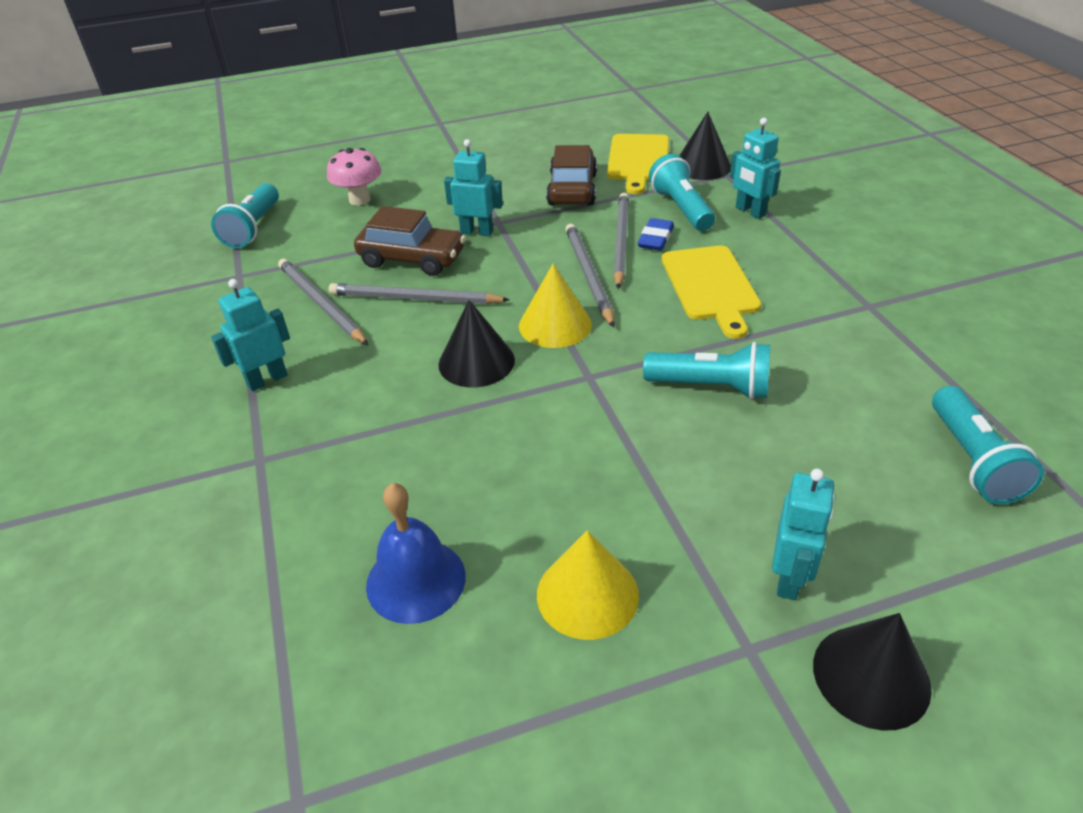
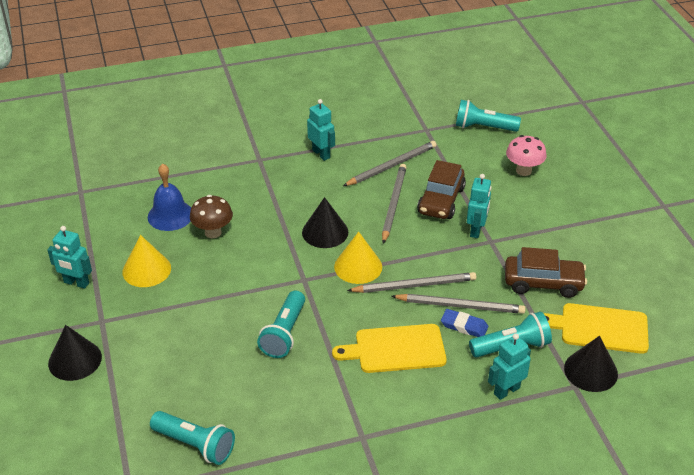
camera: 90 degrees right, 0 degrees up
turquoise robot [772,469,835,600] -> turquoise robot moved to [47,226,92,289]
turquoise flashlight [932,386,1044,504] -> turquoise flashlight turned 150 degrees counterclockwise [150,411,235,465]
none -> brown mushroom [190,195,233,238]

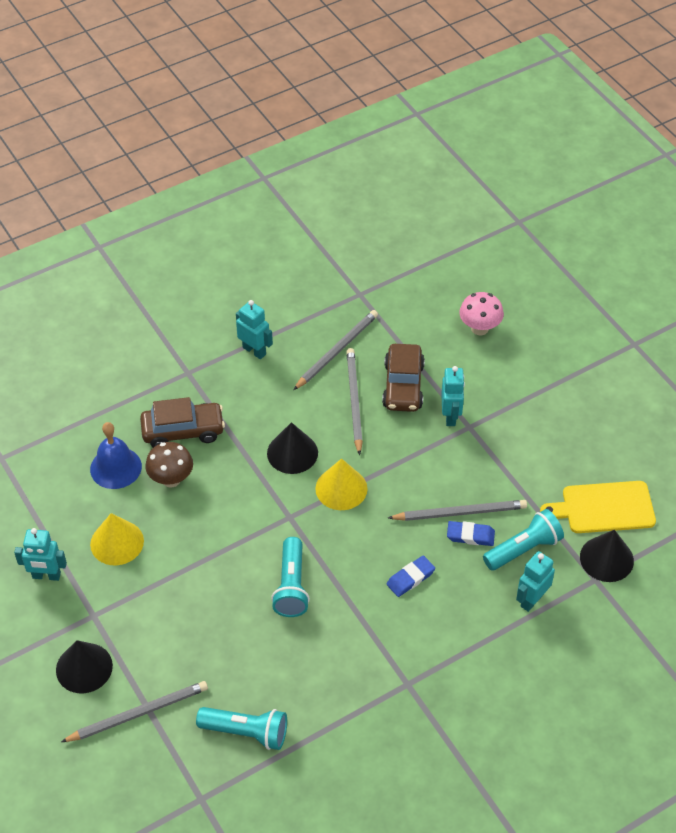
camera: 15 degrees left, 10 degrees up
yellow cutting board [332,324,447,373] -> blue eraser [387,555,435,597]
grey pencil [347,272,476,293] -> grey pencil moved to [61,681,208,742]
turquoise flashlight [456,100,521,132] -> none
brown car [505,247,587,298] -> brown car moved to [140,397,225,448]

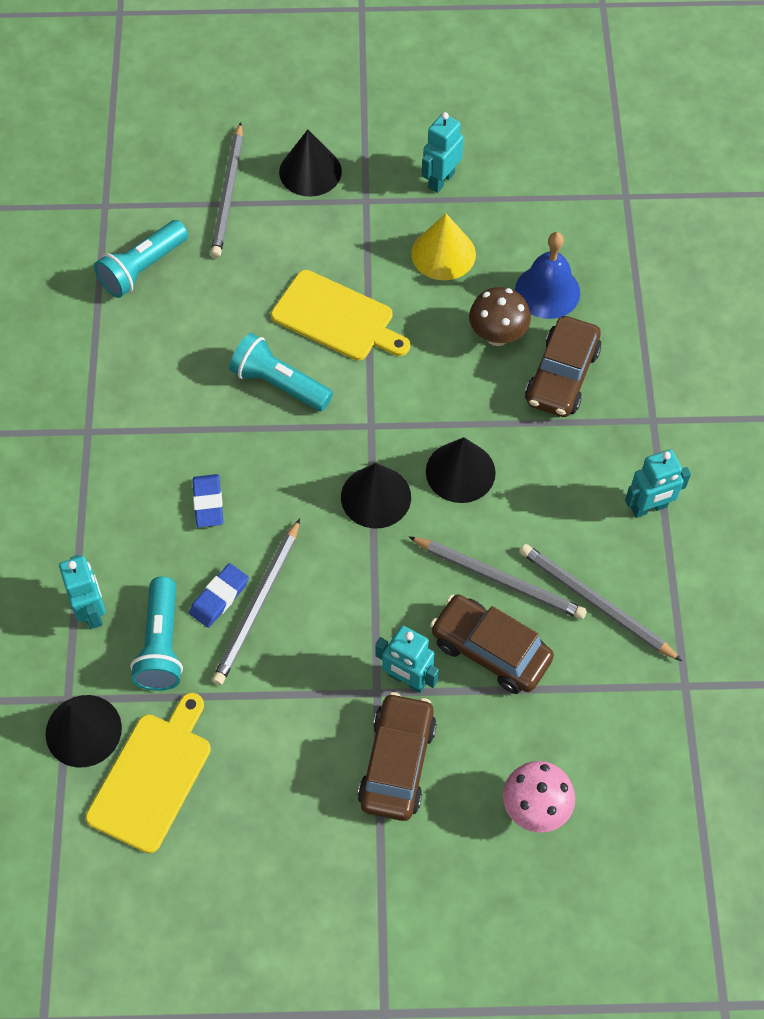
camera: 120 degrees right, 10 degrees up
grey pencil [293,310,378,390] -> grey pencil turned 150 degrees clockwise [520,544,682,661]
yellow cone [315,458,368,510] -> black cone [341,463,411,528]
none -> yellow cutting board [271,270,410,361]
none -> brown car [358,692,437,821]

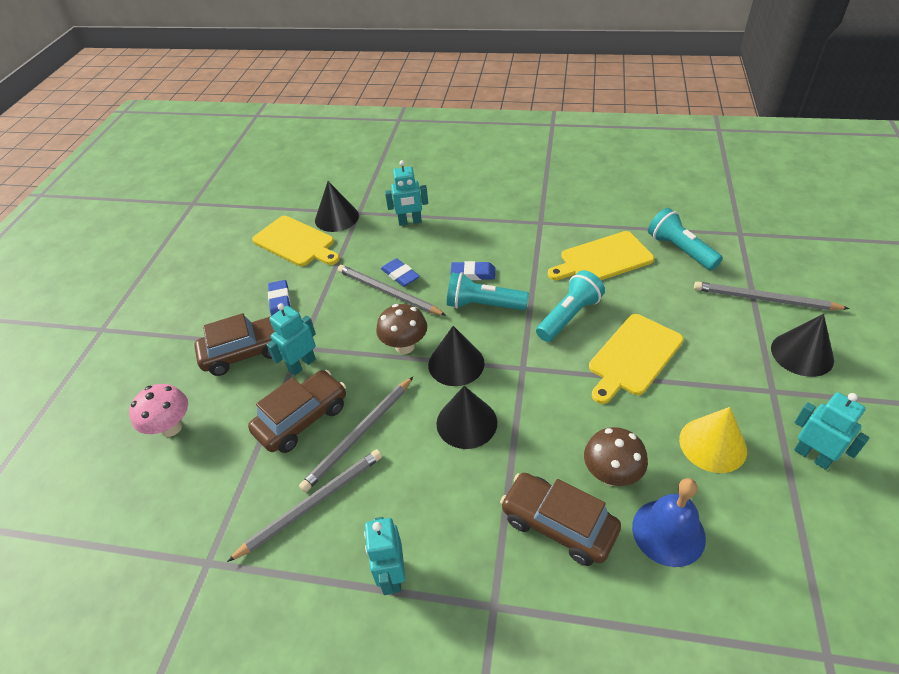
camera: 105 degrees right, 15 degrees down
turquoise flashlight [130,577,183,691] -> turquoise flashlight moved to [447,272,529,310]
brown car [358,692,437,821] -> brown car turned 45 degrees counterclockwise [194,313,275,376]
none -> blue eraser [268,280,290,316]
none -> brown mushroom [376,304,427,354]
none -> yellow cutting board [548,231,654,280]

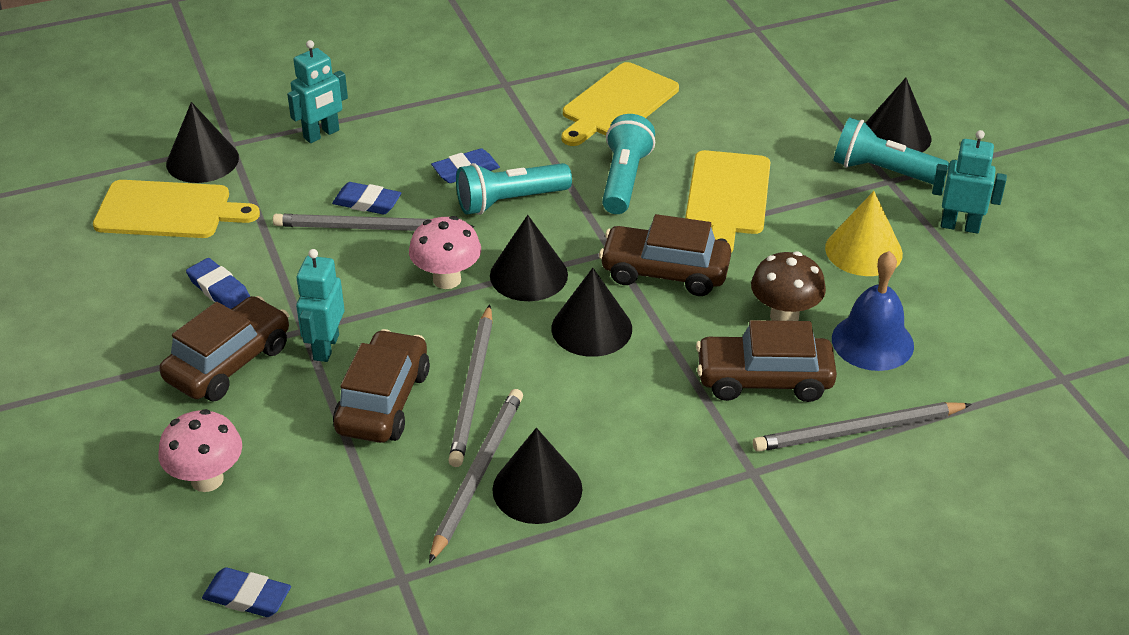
camera: 35 degrees left, 5 degrees down
turquoise robot [364,517,405,595] -> none
brown mushroom [376,304,427,354] -> pink mushroom [409,216,481,289]
turquoise flashlight [648,208,723,270] -> turquoise flashlight moved to [833,117,950,185]
grey pencil [694,281,850,310] -> grey pencil moved to [753,402,972,452]
none -> blue eraser [202,567,291,617]
none -> black cone [492,428,582,524]
none -> brown car [599,214,731,296]

